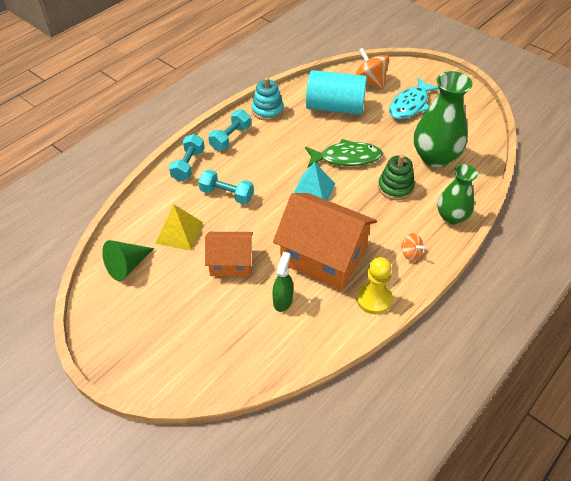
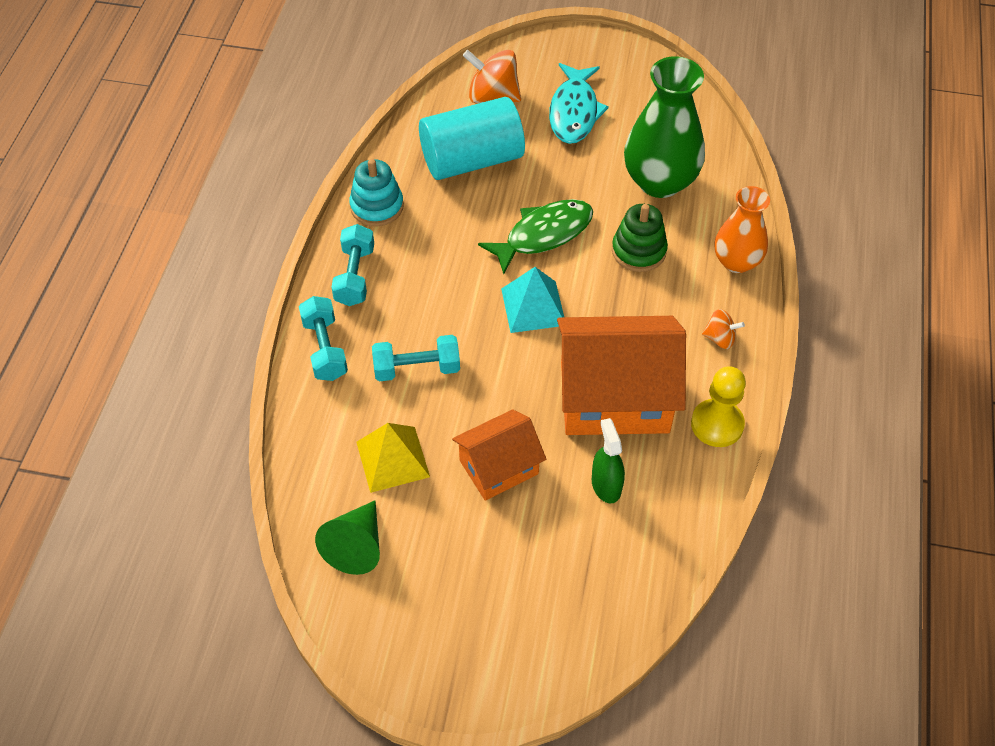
camera: 30 degrees left, 5 degrees up
green vase [437,164,478,225] -> orange vase [715,186,770,273]

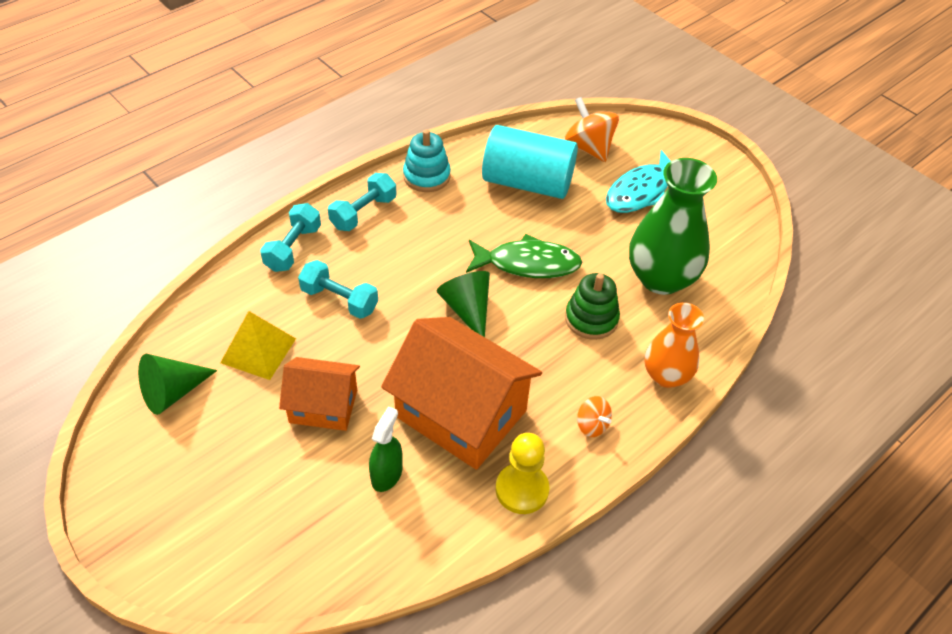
camera: 35 degrees right, 5 degrees down
turquoise pyramid [501,267,564,333] -> green cone [436,271,490,337]

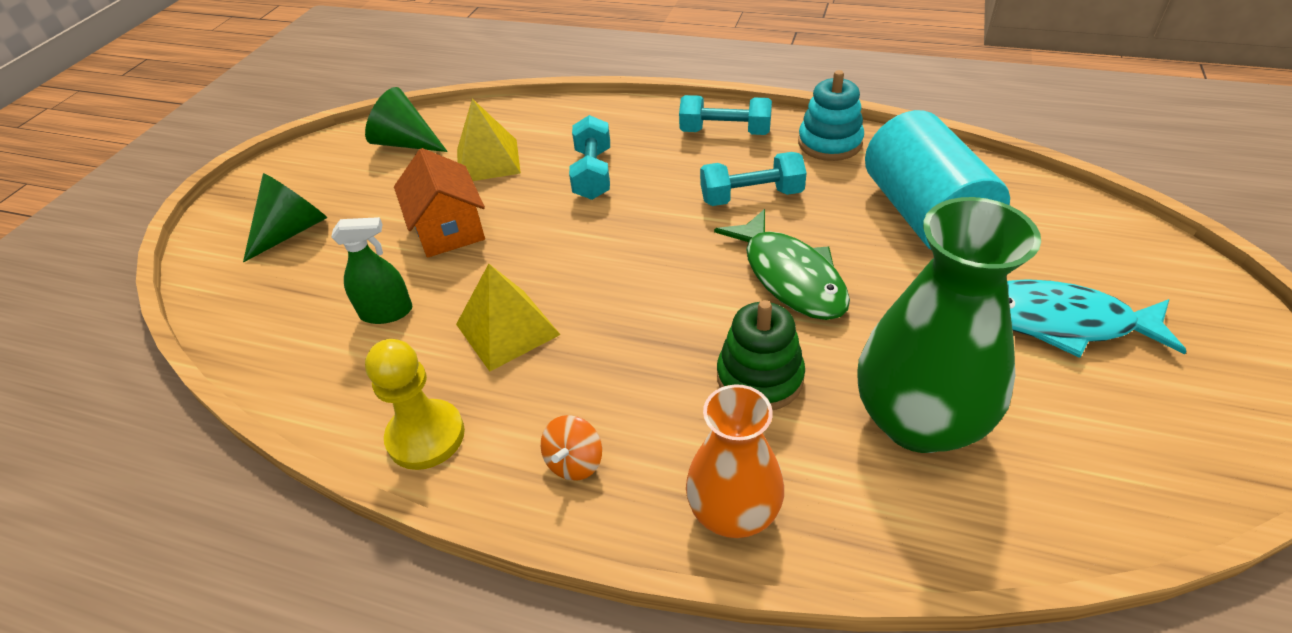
camera: 65 degrees right, 5 degrees down
turquoise dumbbell [260,203,321,272] -> turquoise dumbbell moved to [700,152,807,206]
orange house [381,317,542,470] -> yellow pyramid [456,264,561,371]
green cone [436,271,490,337] -> green cone moved to [243,173,327,262]
orange spinning top [564,97,619,162] -> none

